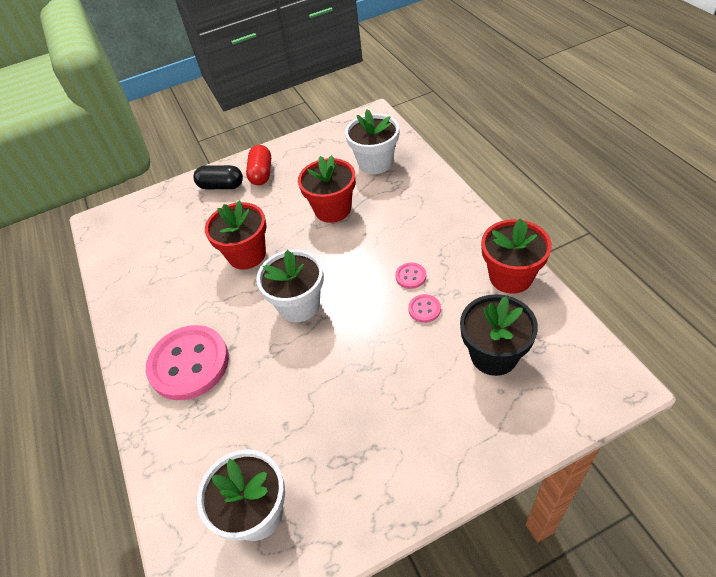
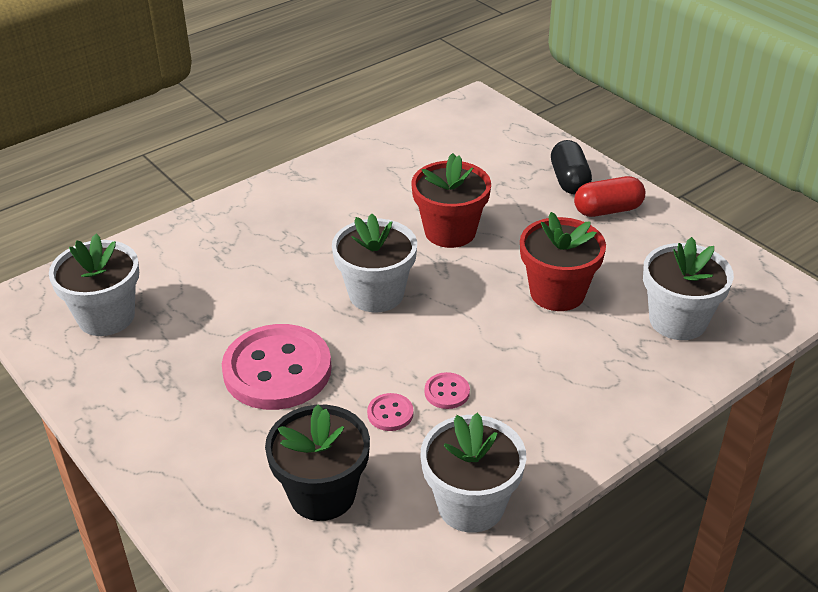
camera: 70 degrees right, 10 degrees down
pink button [146,325,229,400] -> pink button moved to [222,324,332,410]
red flower pot [481,218,552,294] -> white flower pot [421,413,526,533]

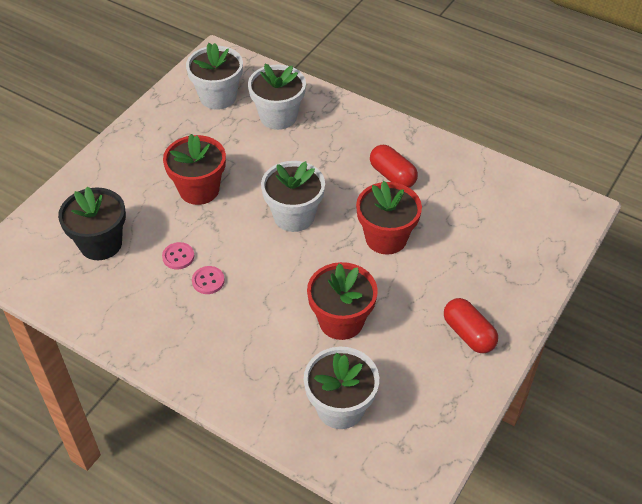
camera: 70 degrees right, 10 degrees up
pink button [222,324,332,410] -> red flower pot [163,134,226,205]
white flower pot [421,413,526,533] -> white flower pot moved to [248,64,306,130]
black capsule [551,140,592,194] -> none
none -> red capsule [370,145,418,188]

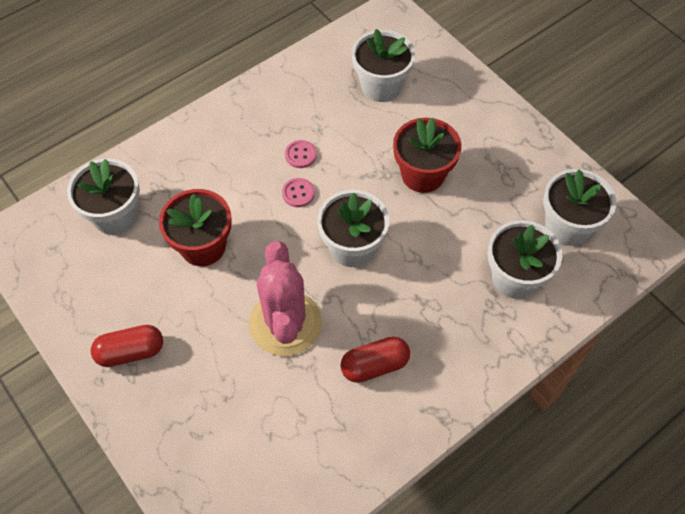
camera: 110 degrees right, 10 degrees up
black flower pot [58,187,126,260] -> white flower pot [352,29,415,102]
pink button [162,242,194,269] -> pink button moved to [282,178,315,207]
red flower pot [356,181,422,255] -> pink cactus [249,241,322,356]

